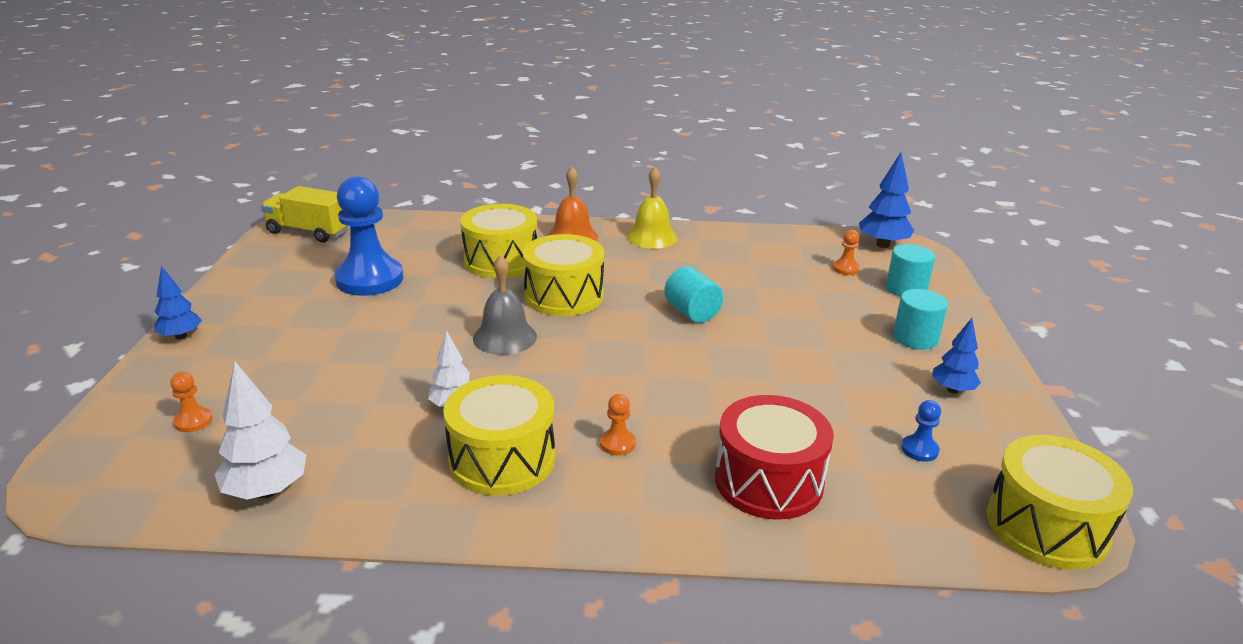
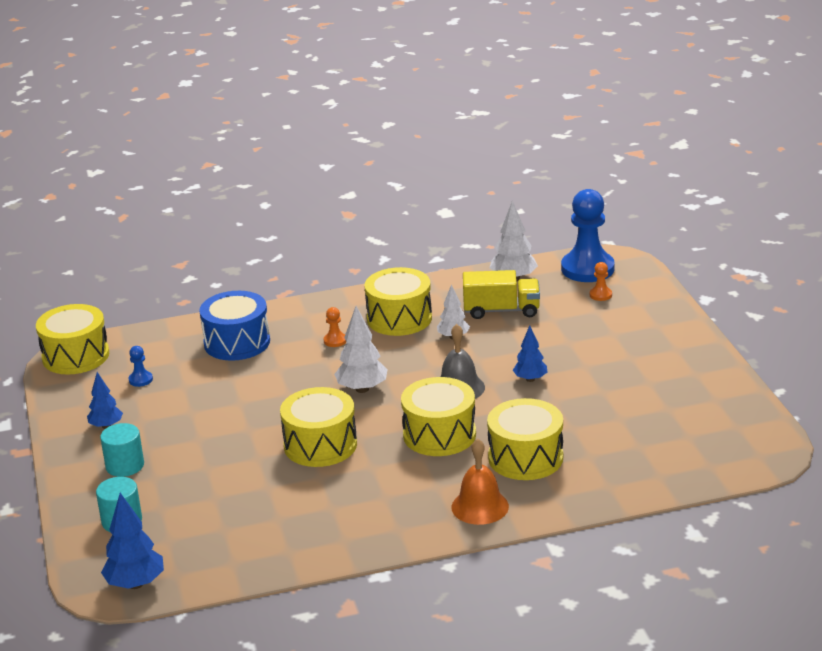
camera: 165 degrees right, 0 degrees up
blue tree [154,266,202,339] -> blue tree moved to [513,325,547,382]
yellow truck [261,186,349,242] -> yellow truck moved to [463,270,540,319]
blue pawn [334,176,404,296] -> blue pawn moved to [561,189,615,282]
yellow bell [626,167,678,249] -> none
turquoise cylinder [664,266,723,323] -> yellow drum [280,387,357,467]
red drum [715,395,834,520] -> blue drum [199,291,270,361]
orange pawn [833,230,860,275] -> none
none -> white tree [334,306,388,393]

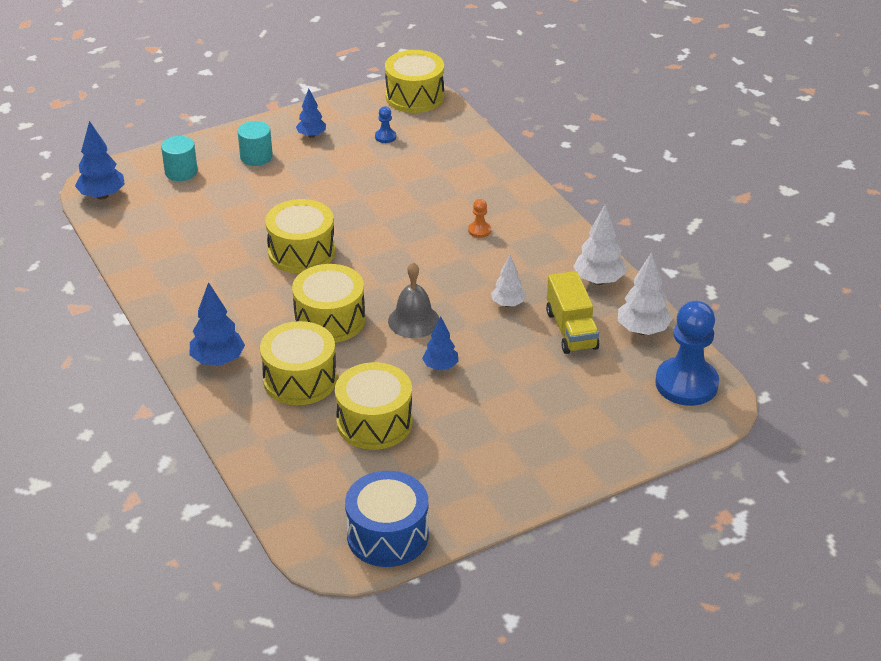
camera: 75 degrees right, 10 degrees up
blue drum [199,291,270,361] -> blue drum moved to [345,471,429,567]
white tree [334,306,388,393] -> white tree moved to [573,204,626,285]
yellow drum [365,267,432,336] -> yellow drum moved to [335,362,412,450]
orange bell [452,439,509,525] -> blue tree [190,282,245,365]
orange pawn [590,262,612,301] -> none

